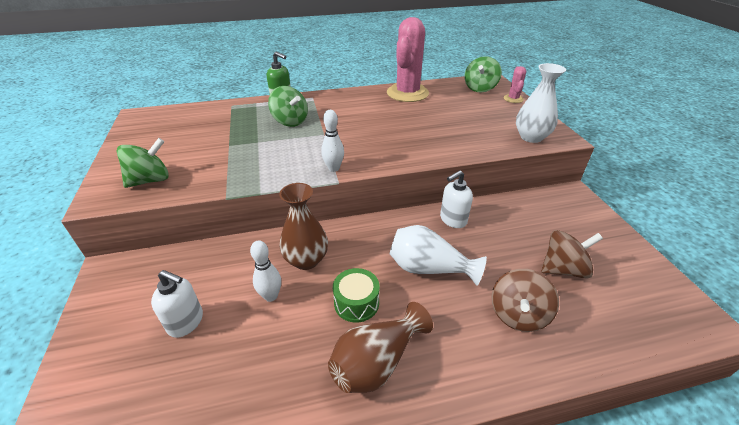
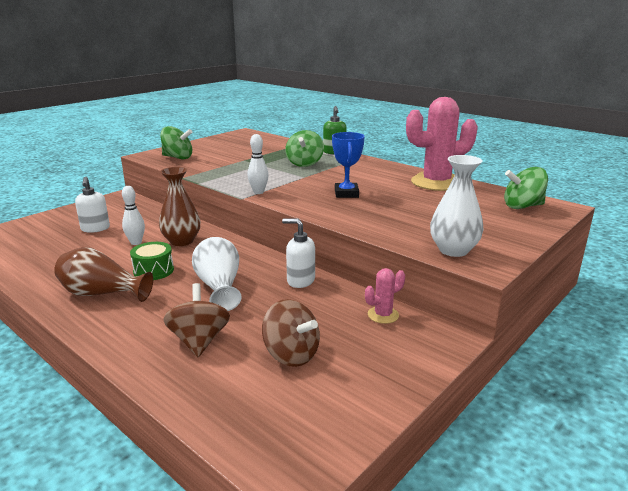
camera: 55 degrees right, 15 degrees down
brown spinning top [492,269,559,332] -> brown spinning top turned 90 degrees clockwise [163,283,230,357]
pink cactus [504,66,526,103] -> pink cactus moved to [365,268,405,324]
none -> blue trophy [332,132,365,198]

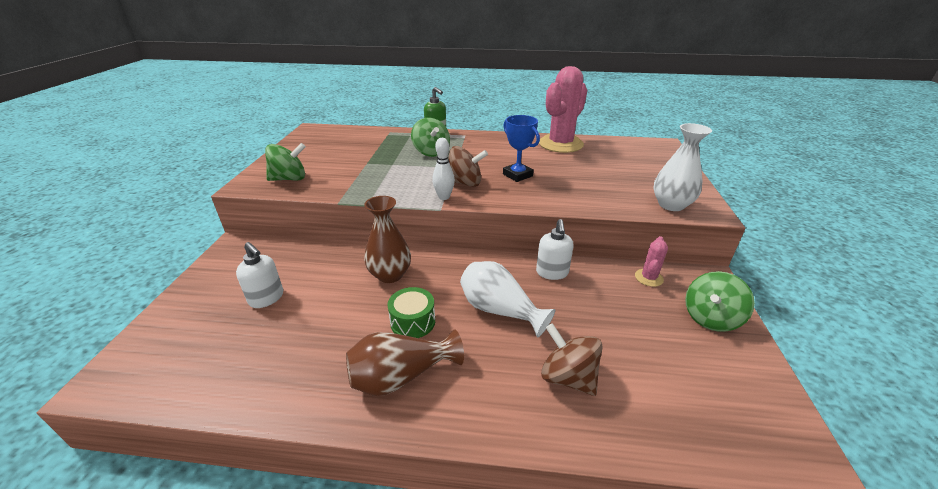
camera: 35 degrees left, 10 degrees up
white bowling pin [122,186,145,245] -> none
brown spinning top [262,299,320,367] -> brown spinning top moved to [448,146,488,187]
white soap dispenser [282,218,315,288] -> white soap dispenser turned 75 degrees counterclockwise [536,219,574,280]
green spinning top [504,167,548,209] -> green spinning top moved to [685,271,755,332]

